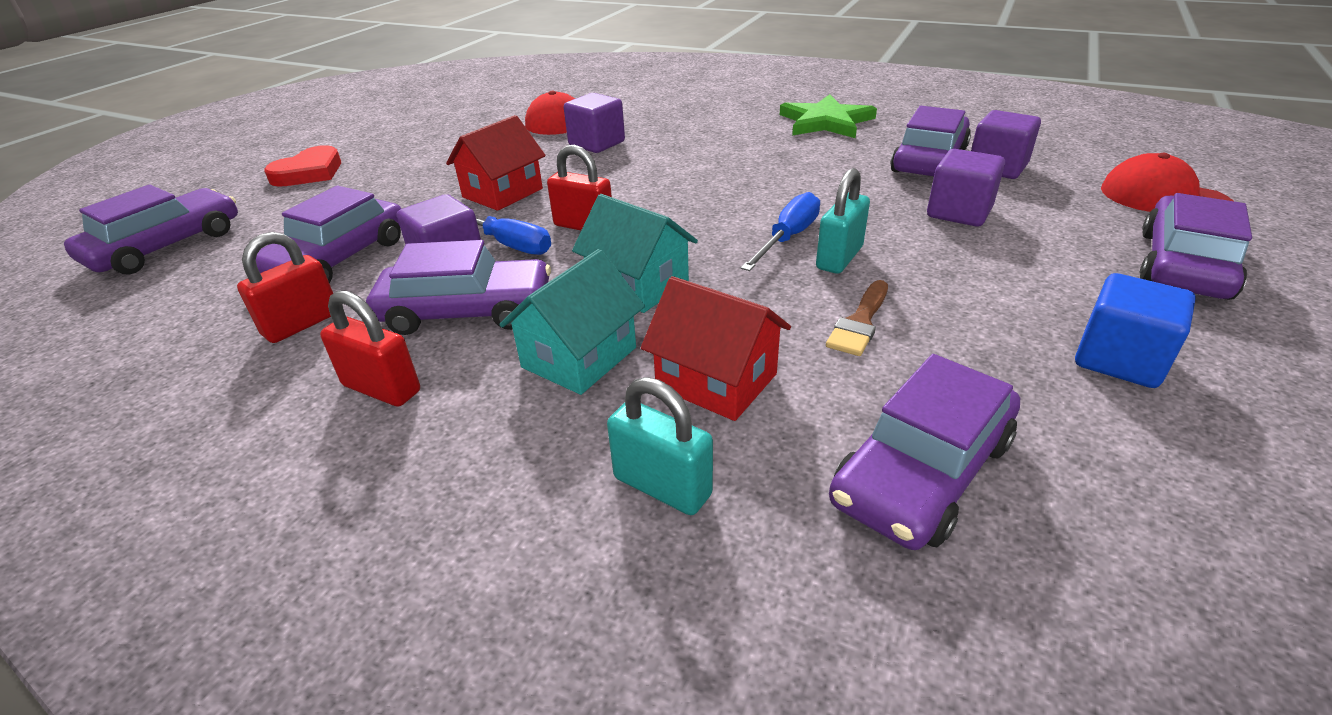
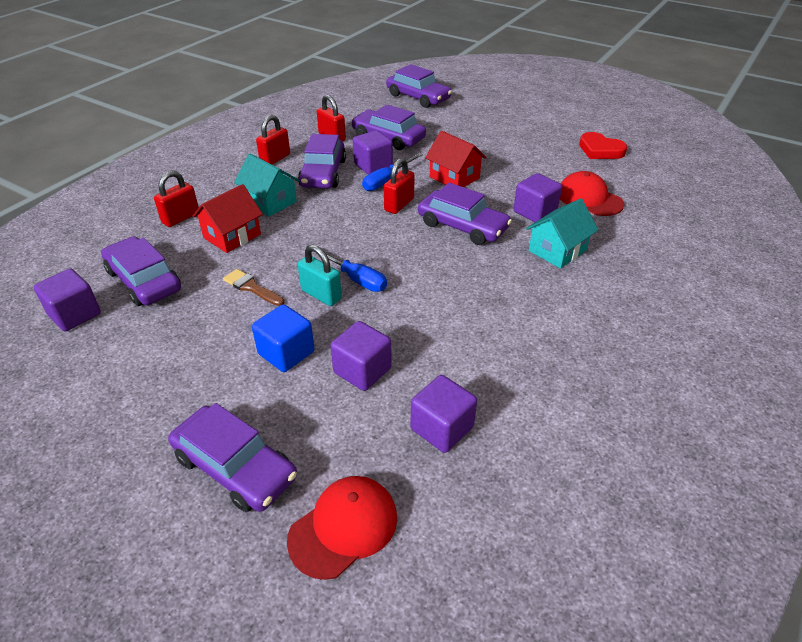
camera: 95 degrees right, 5 degrees up
red heart [264,145,341,187] -> red heart moved to [579,132,627,159]
turquoise house [572,194,698,313] -> turquoise house moved to [526,198,598,268]
turquoise padlock [607,377,713,515] -> red padlock [154,171,199,227]
green star [780,94,877,138] -> none
purple car [890,106,971,176] -> purple car moved to [418,183,512,245]
blue cube [1075,273,1196,388] -> blue cube moved to [252,304,315,372]
none -> purple cube [34,269,101,331]

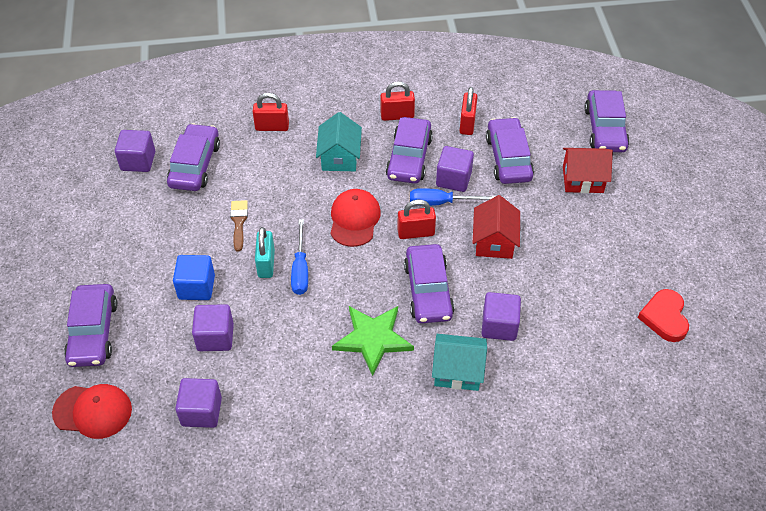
camera: 50 degrees right, 10 degrees up
red house [193,184,263,253] -> red house moved to [563,148,613,193]
purple car [298,134,346,188] -> purple car turned 45 degrees counterclockwise [386,117,433,184]
red cap [560,171,624,216] -> red cap moved to [330,189,381,247]
none -> green star [332,306,414,376]

